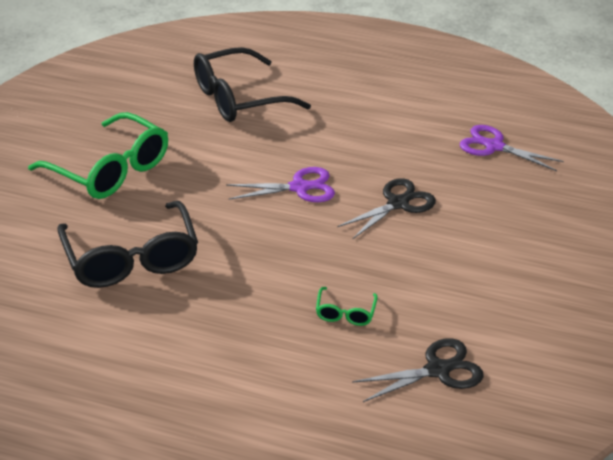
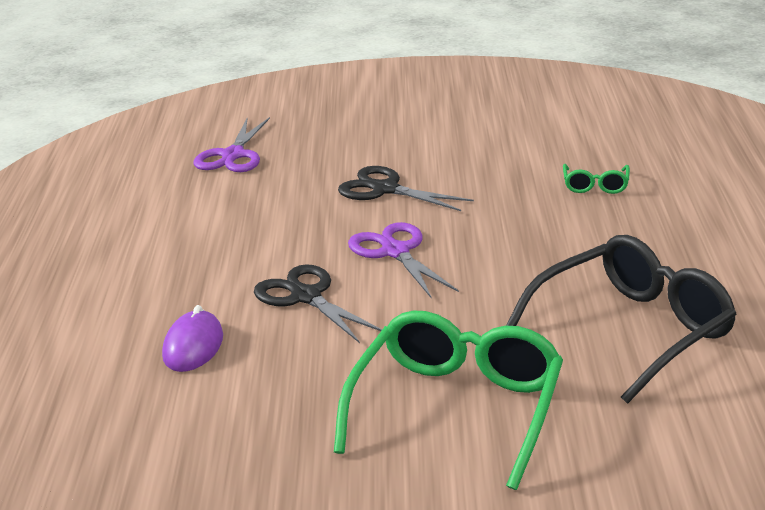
camera: 105 degrees left, 10 degrees down
black glasses [194,47,311,122] -> purple mouse [162,305,223,372]
green glasses [316,287,378,326] -> green glasses turned 105 degrees clockwise [563,164,630,194]
black scissors [352,338,484,402] -> black scissors moved to [254,264,382,343]

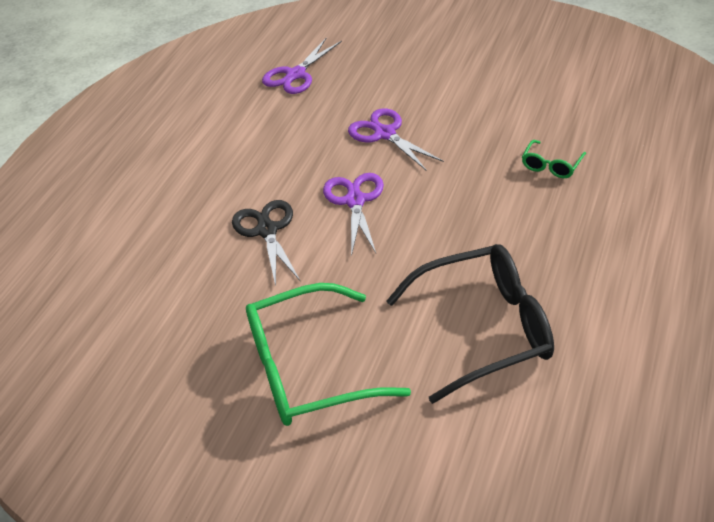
camera: 25 degrees right, 15 degrees up
purple mouse [162,305,223,372] -> none
green glasses [334,310,563,490] -> green glasses turned 150 degrees counterclockwise [246,283,411,426]
black scissors [338,166,474,211] -> purple scissors [348,108,444,171]

